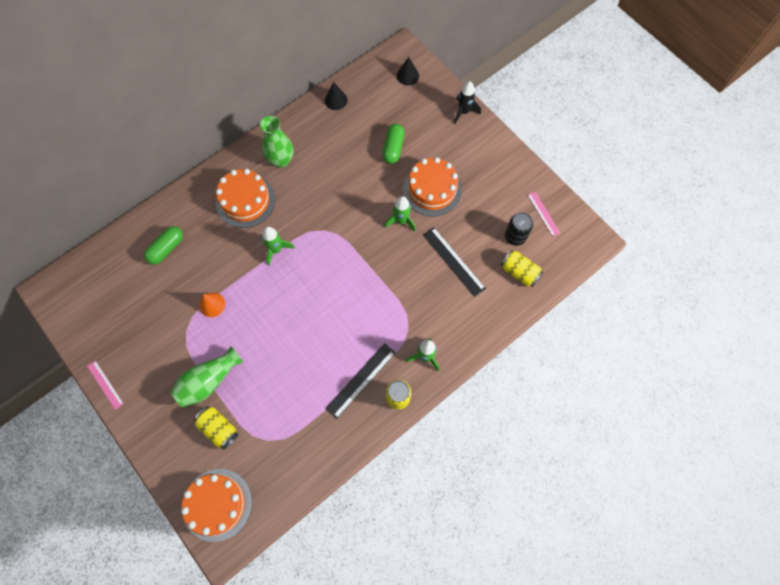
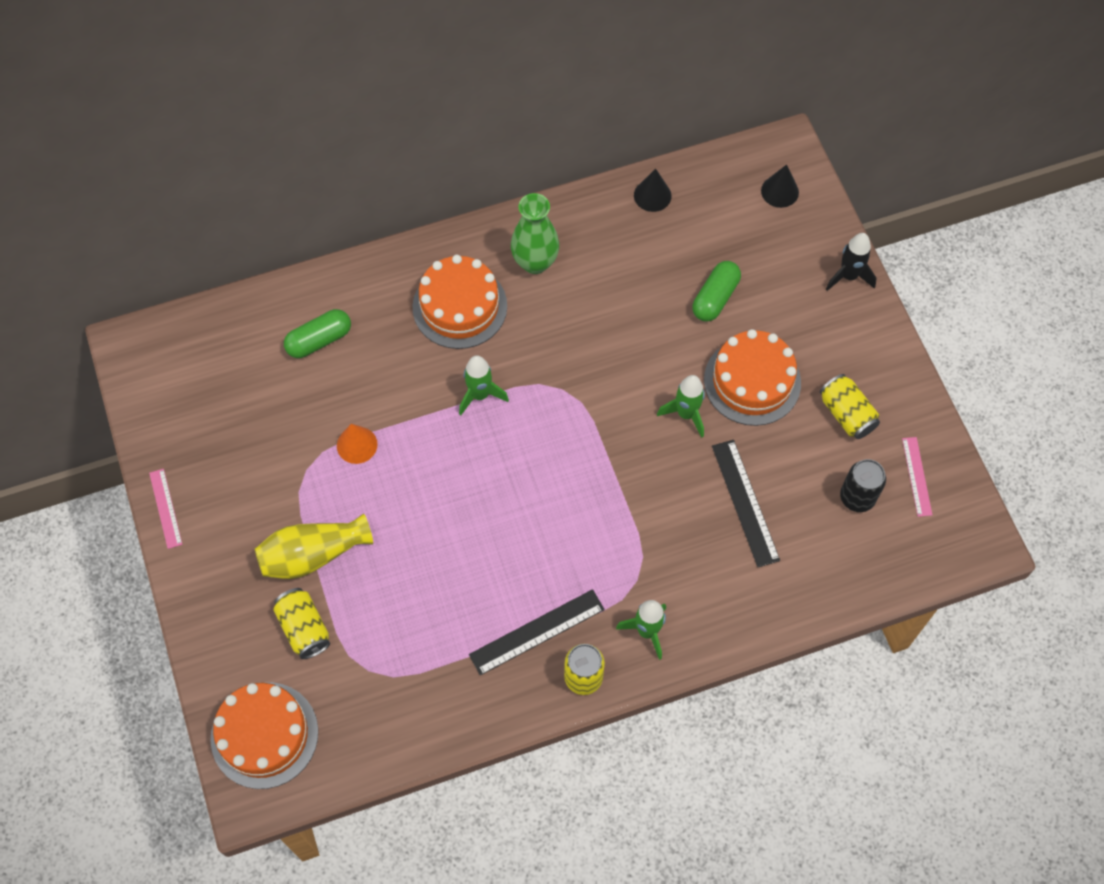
camera: 20 degrees right, 5 degrees down
green vase [170,346,243,408] -> yellow vase [255,513,373,579]
yellow can [501,250,543,287] -> yellow can moved to [820,374,880,439]

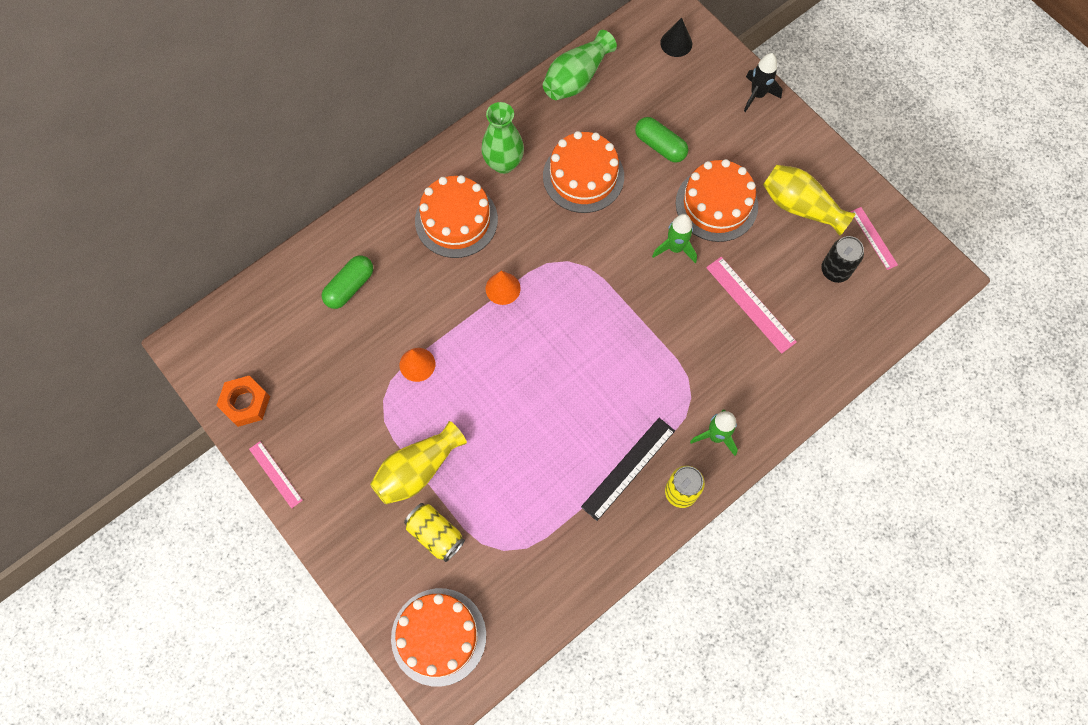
camera: 20 degrees left, 5 degrees up
green rocket [459,355,509,415] -> orange cone [486,271,521,305]
black cone [634,169,672,212] -> green vase [543,30,617,100]
green capsule [692,261,741,322] -> green capsule turned 60 degrees counterclockwise [635,117,688,163]
black ruler [712,440,780,567] -> pink ruler [706,257,797,354]
yellow can [820,374,880,439] -> yellow vase [763,165,856,236]
none -> orange nut [216,376,270,427]
none -> orange cake [543,131,624,213]

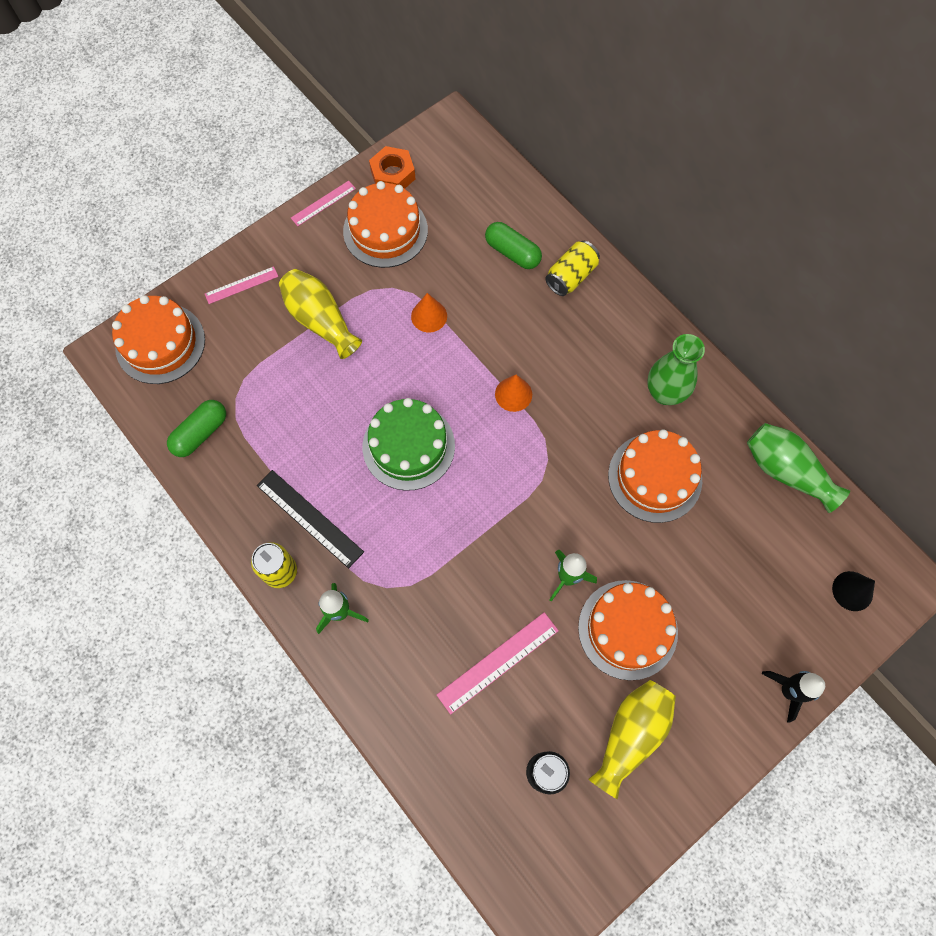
camera: 90 degrees right, 0 degrees up
yellow can [404,503,465,562] -> yellow can moved to [545,241,600,296]
orange cake [415,175,498,258] -> orange cake moved to [343,181,428,268]
green capsule [635,117,688,163] -> green capsule moved to [167,400,226,457]
pink ruler [851,207,898,270] -> pink ruler moved to [205,266,279,304]
none -> green cake [363,398,455,491]

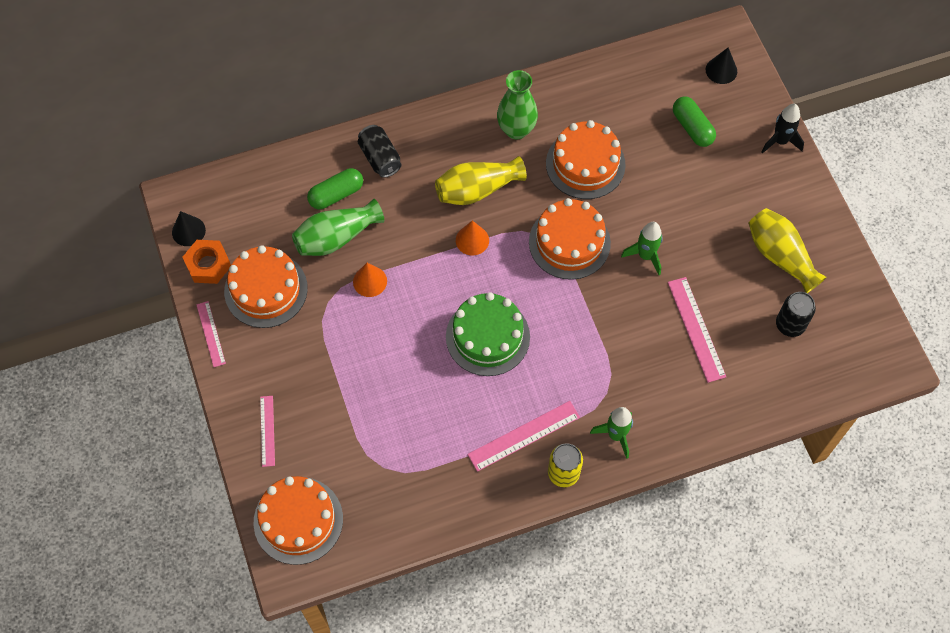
camera: 70 degrees left, 5 degrees down
green capsule [167,400,226,457] -> green capsule moved to [673,97,716,147]
black ruler [257,470,364,568] -> pink ruler [467,401,580,472]
yellow vase [279,269,362,359] -> yellow vase moved to [435,156,527,205]
yellow can [545,241,600,296] -> black can [358,125,401,178]
orange cake [578,580,678,681] -> orange cake moved to [529,198,611,280]
green vase [747,423,850,513] -> green vase moved to [292,199,384,256]
none -> black cone [172,211,206,246]

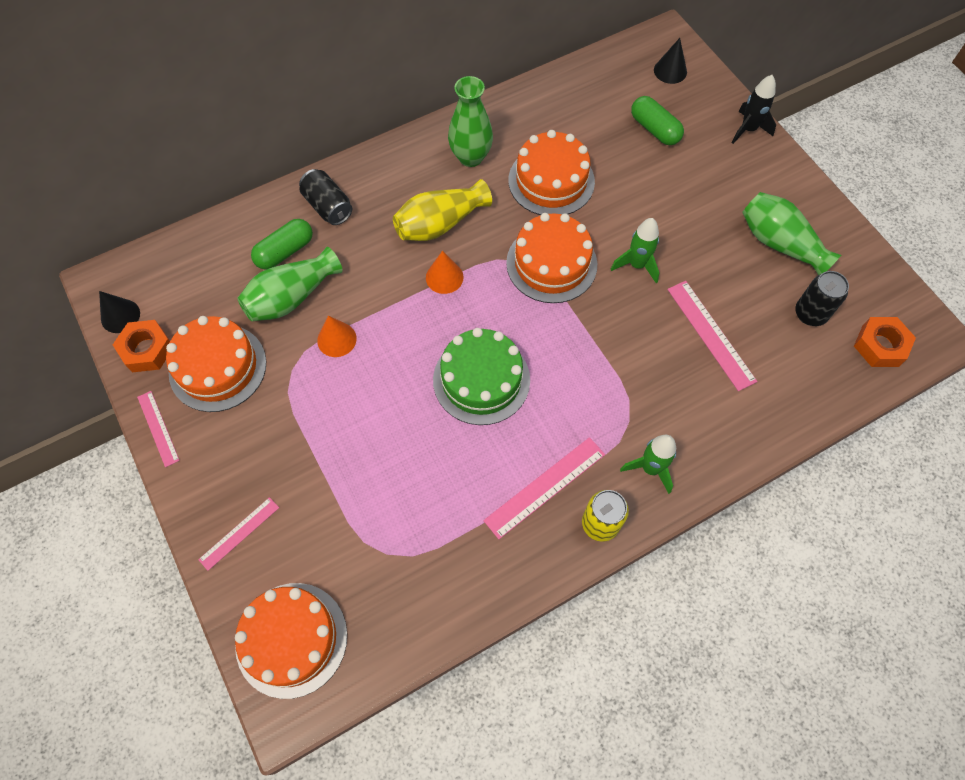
camera: 10 degrees left, 0 degrees up
pink ruler [260,396,275,467] -> pink ruler turned 60 degrees clockwise [198,497,279,571]
yellow vase [748,208,827,293] -> green vase [742,192,841,275]
none -> orange nut [854,317,916,367]

